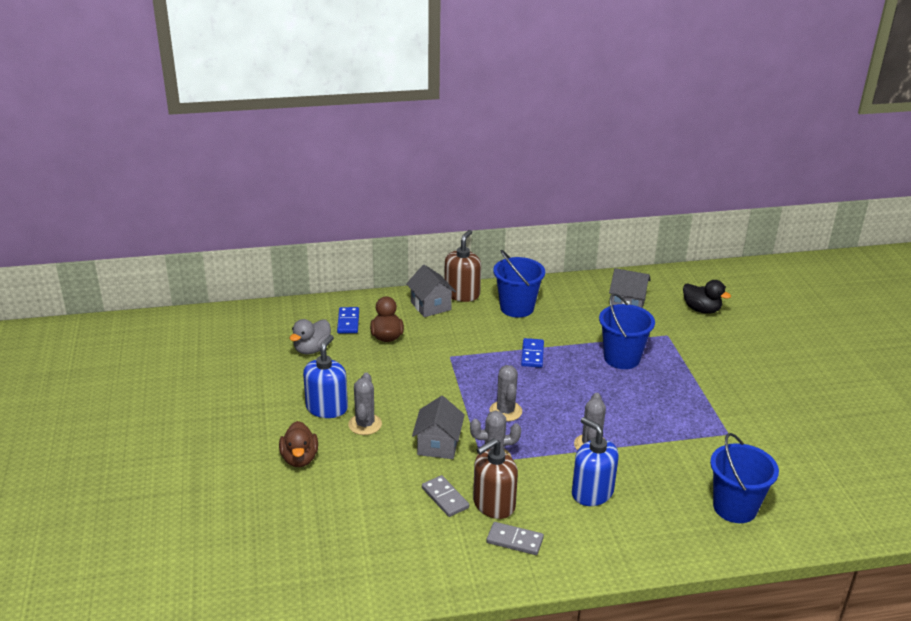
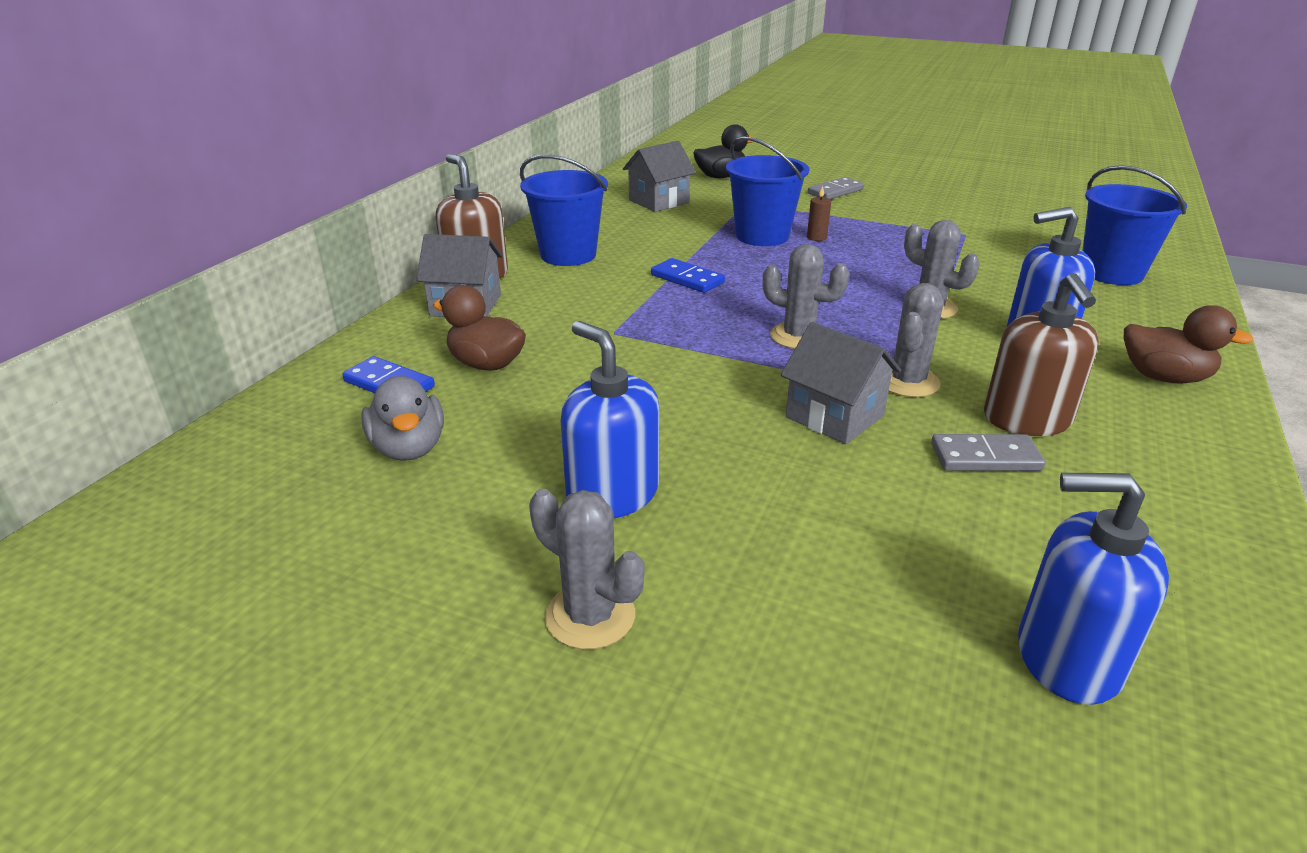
camera: 55 degrees left, 0 degrees up
brown duck [279,421,318,467] -> brown duck moved to [1124,305,1254,384]
grey cactus [348,373,382,435] -> grey cactus moved to [529,489,644,649]
grey domino [487,522,544,555] -> grey domino moved to [808,177,864,199]
none -> brown candle [807,186,831,241]
none -> blue soap dispenser [1018,473,1169,705]

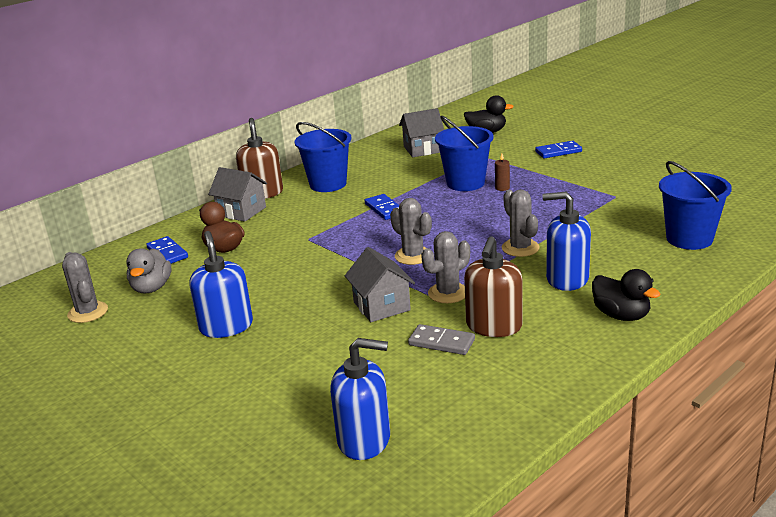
camera: 25 degrees right, 5 degrees down
grey cactus [529,489,644,649] -> grey cactus moved to [62,252,108,323]
grey domino [808,177,864,199] -> blue domino [535,141,582,158]
blue soap dispenser [1018,473,1169,705] -> blue soap dispenser turned 150 degrees clockwise [330,338,390,460]
brown duck [1124,305,1254,384] -> black duck [592,269,660,321]

